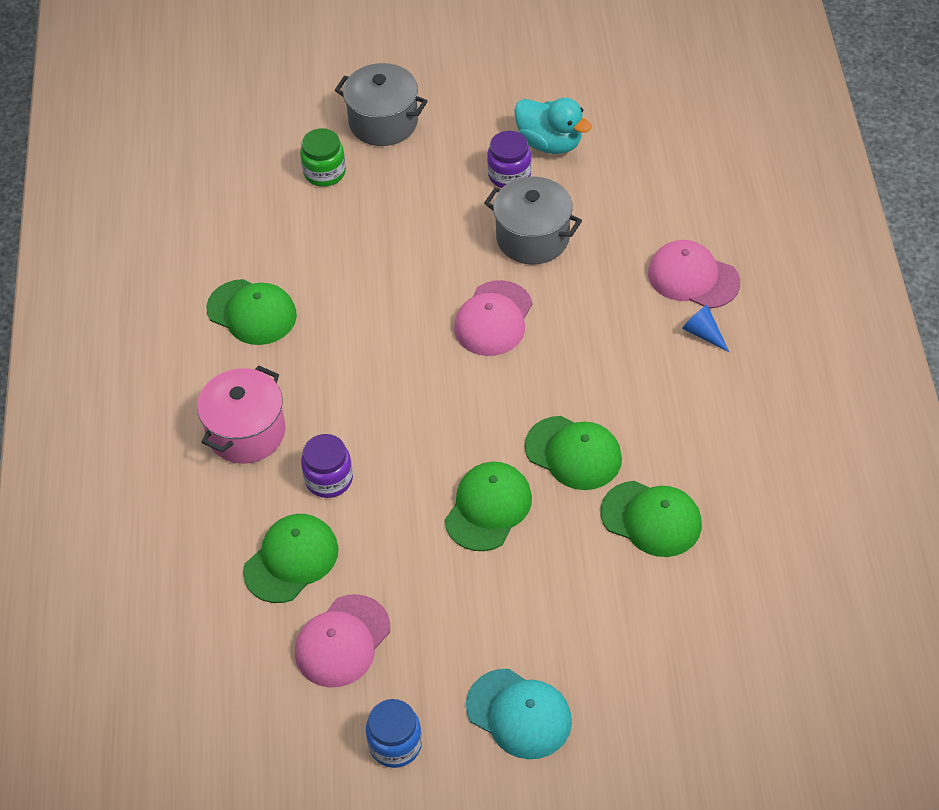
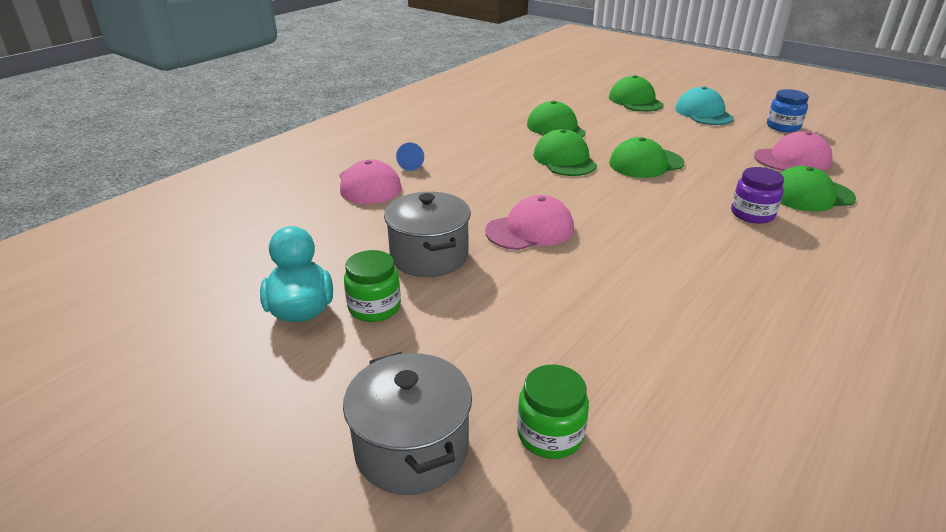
camera: 140 degrees left, 20 degrees down
pink pot [197,366,286,464] -> none
green cap [206,279,297,345] -> green cap moved to [609,75,664,112]
purple jar [487,131,531,188] -> green jar [344,250,401,322]

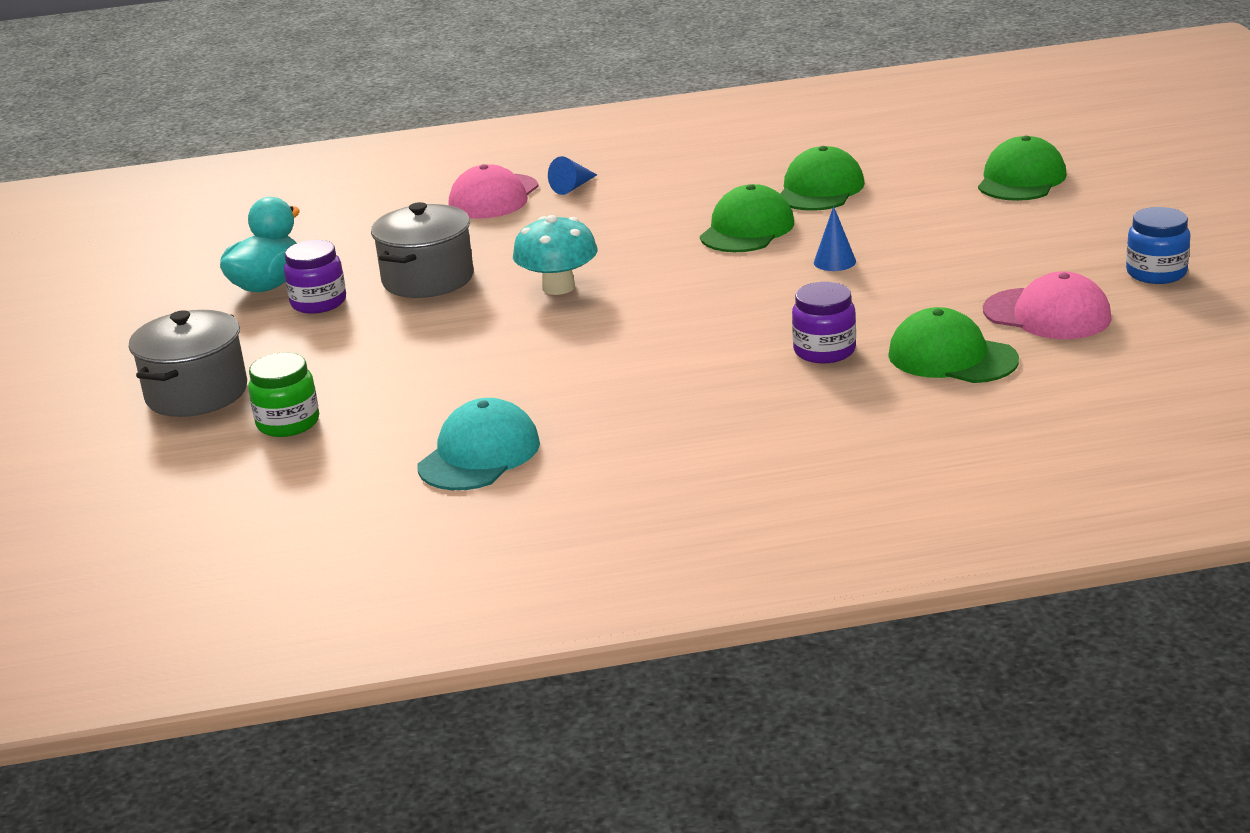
camera: 45 degrees right, 5 degrees down
green jar [344,250,401,322] -> purple jar [284,240,346,314]
pink cap [485,195,574,250] -> turquoise mushroom [513,215,598,295]
green cap [609,137,685,178] -> blue cone [814,206,856,271]
turquoise cap [675,87,734,125] -> turquoise cap moved to [418,398,540,490]

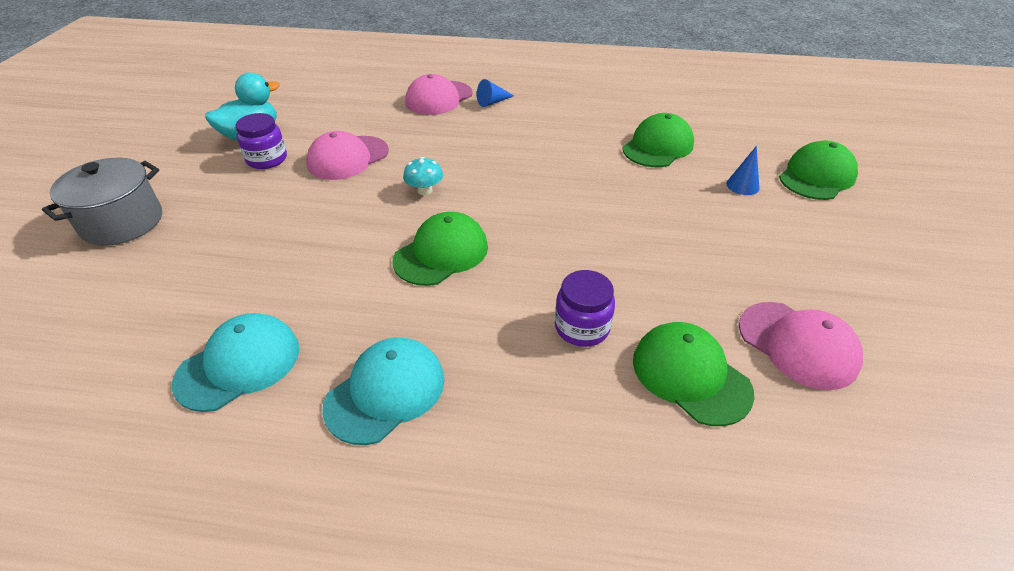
camera: 15 degrees right, 15 degrees up
green jar [248,353,319,437] -> none
grey pot [371,202,474,298] -> pink cap [306,131,389,180]
turquoise mushroom [513,215,598,295] -> turquoise mushroom [403,157,443,195], size x0.61
green cap [700,184,794,252] -> green cap moved to [393,212,488,286]
blue cone [814,206,856,271] -> blue cone moved to [726,146,759,195]
blue jar [1126,207,1190,284] -> none
none -> turquoise cap [322,337,445,445]

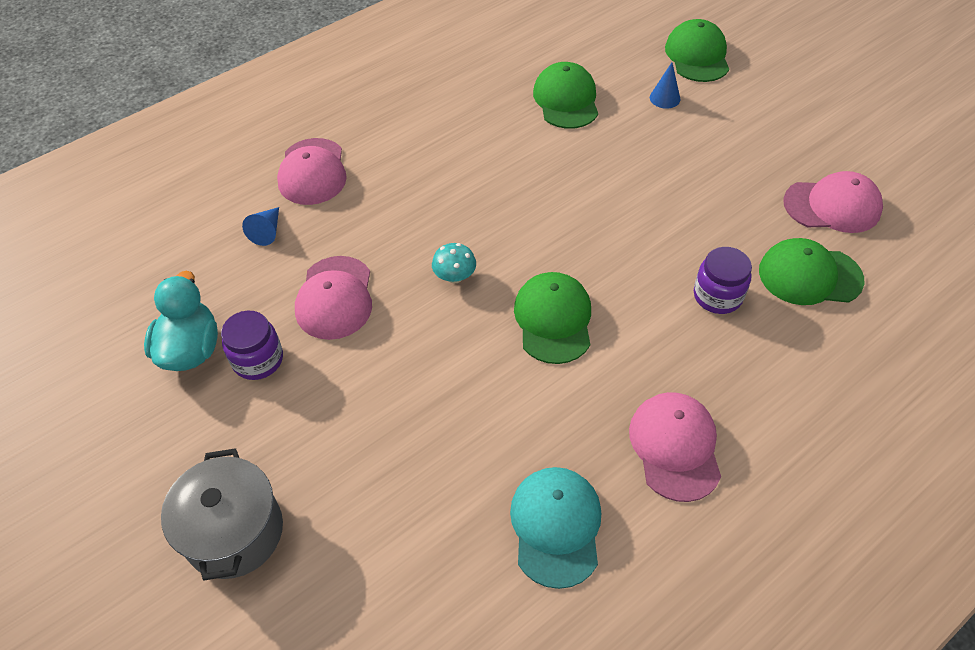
camera: 45 degrees left, 10 degrees up
turquoise cap [322,337,445,445] -> pink cap [629,392,721,502]
blue cone [477,79,514,107] -> blue cone moved to [242,207,279,246]

